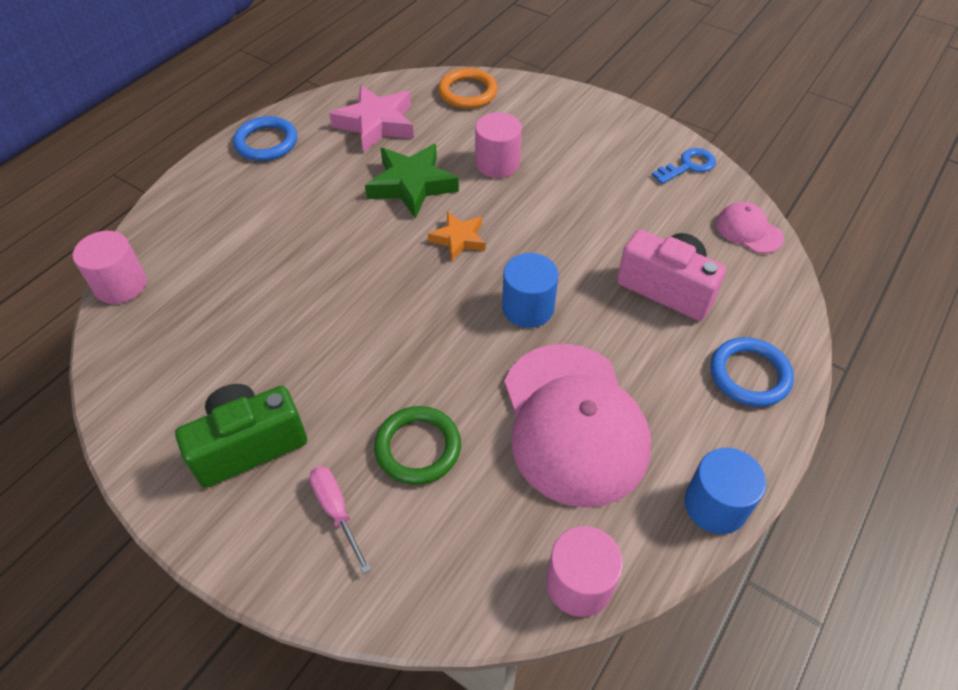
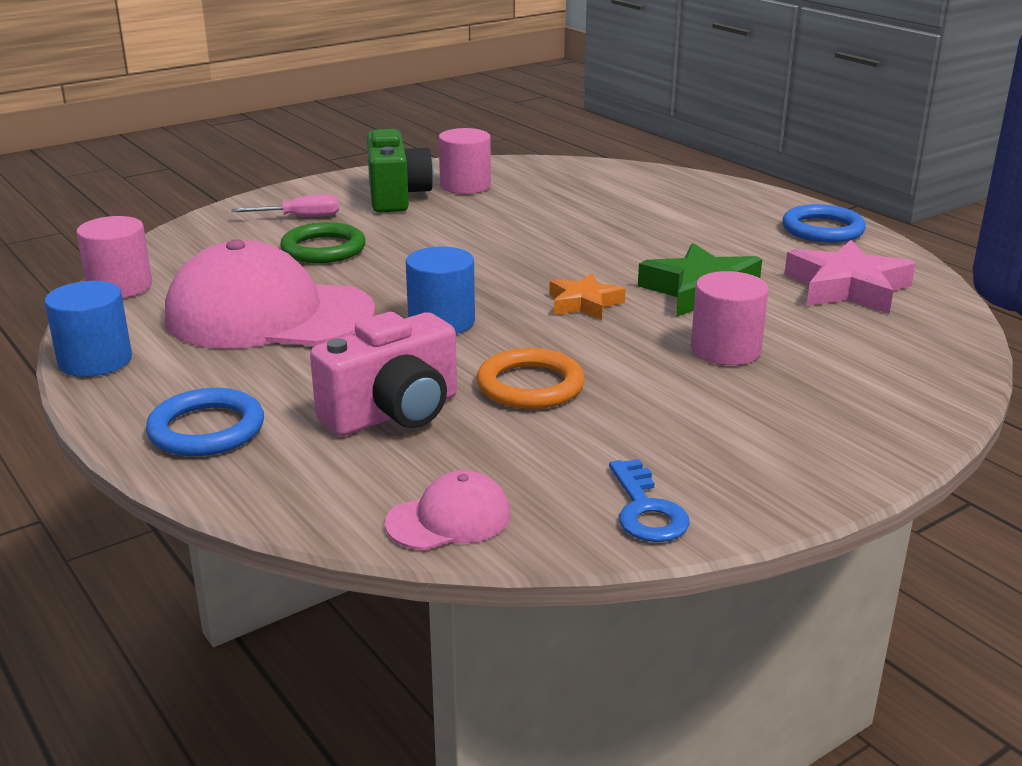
camera: 110 degrees right, 25 degrees down
pink cylinder [73,231,147,304] -> pink cylinder moved to [439,128,491,194]
orange ring [438,68,498,109] -> orange ring moved to [477,348,585,409]

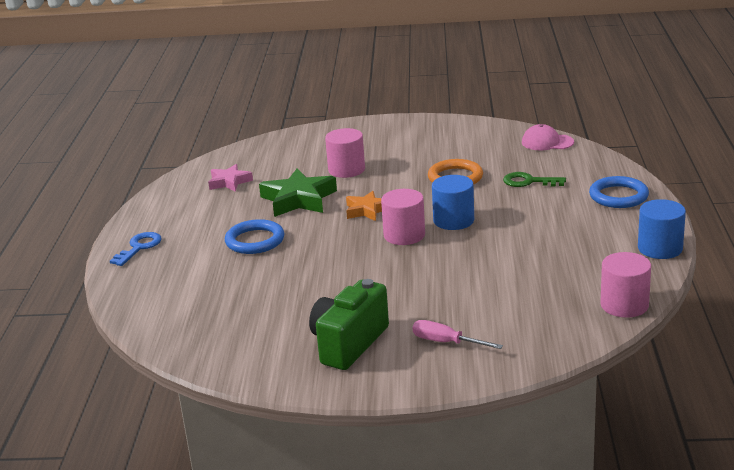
camera: 140 degrees left, 0 degrees up
pink cap [165,239,375,349] -> none
green ring [280,222,366,263] -> none
pink camera [310,312,457,436] -> green key [503,172,566,187]
pink cylinder [439,128,491,194] -> pink cylinder moved to [381,189,425,245]
blue key [609,459,690,542] -> blue key moved to [110,232,162,266]
blue ring [782,204,866,243] -> blue ring moved to [225,219,284,254]
pink star [785,240,916,314] -> pink star [208,164,253,192], size x0.60

